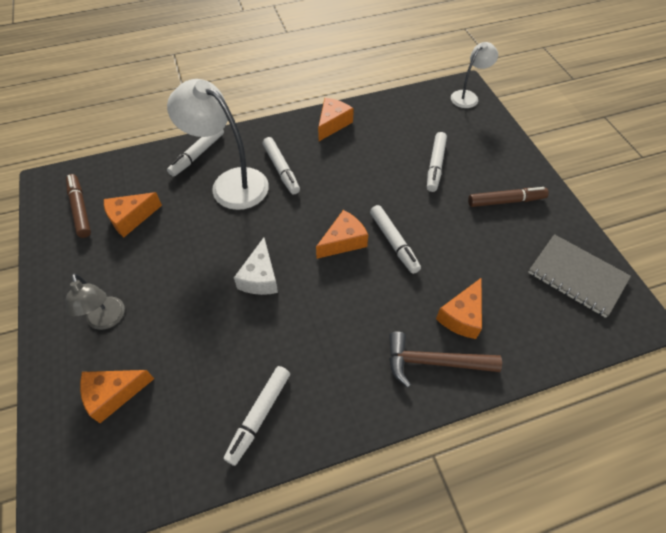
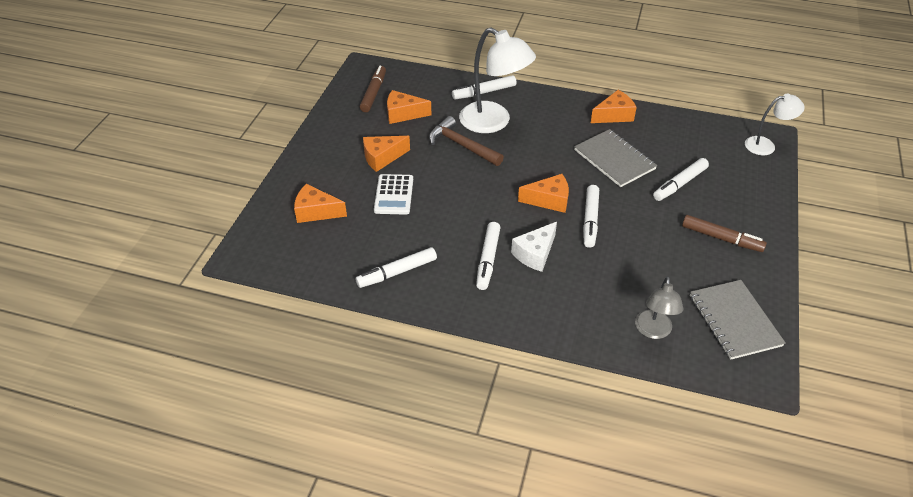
camera: 35 degrees right, 10 degrees down
grey lamp [66,273,125,330] -> grey lamp moved to [635,276,683,339]
white lamp [167,79,269,210] -> white lamp turned 150 degrees clockwise [459,27,536,133]
white cheese [234,238,278,295] -> white cheese moved to [511,222,557,272]
white marker [263,137,300,194] -> white marker moved to [476,222,500,290]
brown hammer [389,332,502,388] -> brown hammer moved to [429,116,504,166]
orange cheese [436,277,482,339] -> orange cheese moved to [363,136,410,172]
none -> white calculator [374,174,413,215]
none -> grey notebook [574,129,657,187]

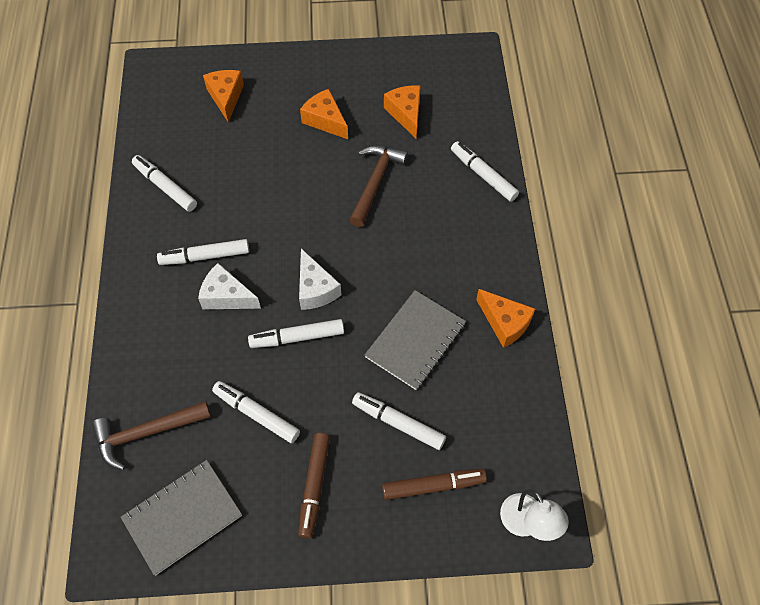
camera: 70 degrees right, 15 degrees up
brown marker [360,66,386,112] -> brown marker moved to [382,469,487,500]
white calculator [374,174,413,215] -> none
white lamp [459,27,536,133] -> none
orange cheese [518,174,569,213] -> white cheese [299,249,342,310]
grey lamp [635,276,683,339] -> brown hammer [92,401,211,470]
none -> white marker [212,381,300,443]

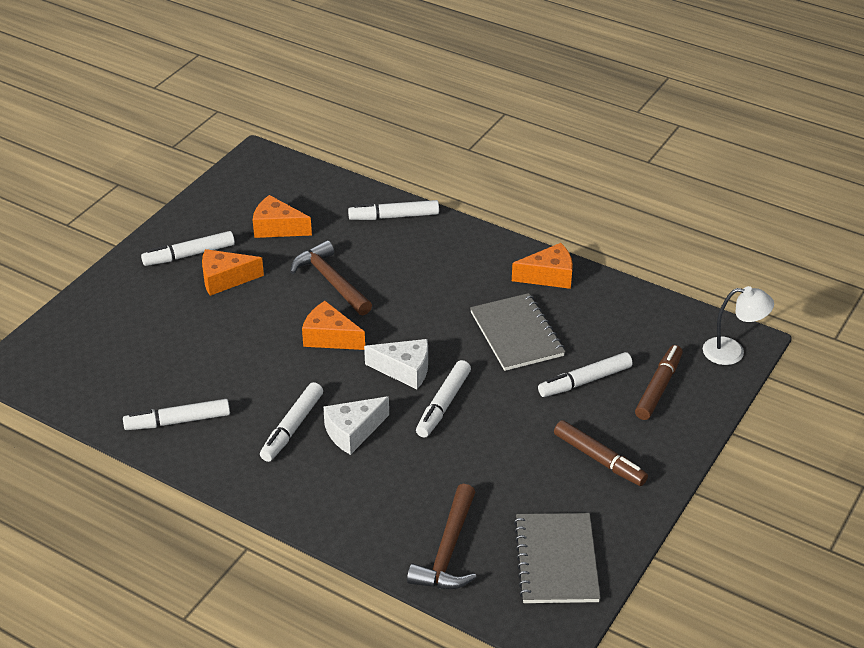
camera: 55 degrees left, 20 degrees down
orange cheese [203,70,244,123] -> orange cheese moved to [302,301,365,350]
white marker [212,381,300,443] -> white marker moved to [141,231,235,266]

